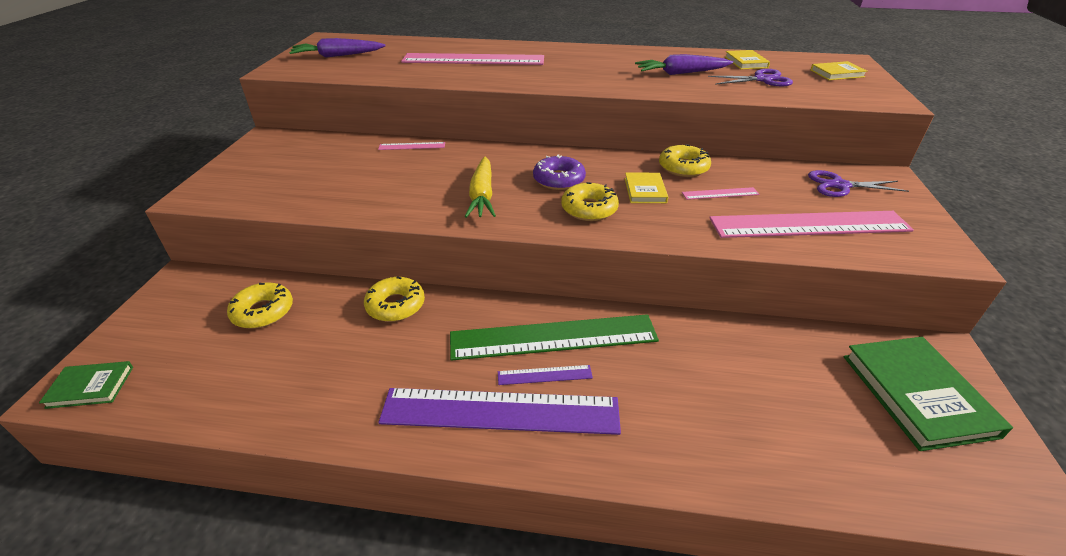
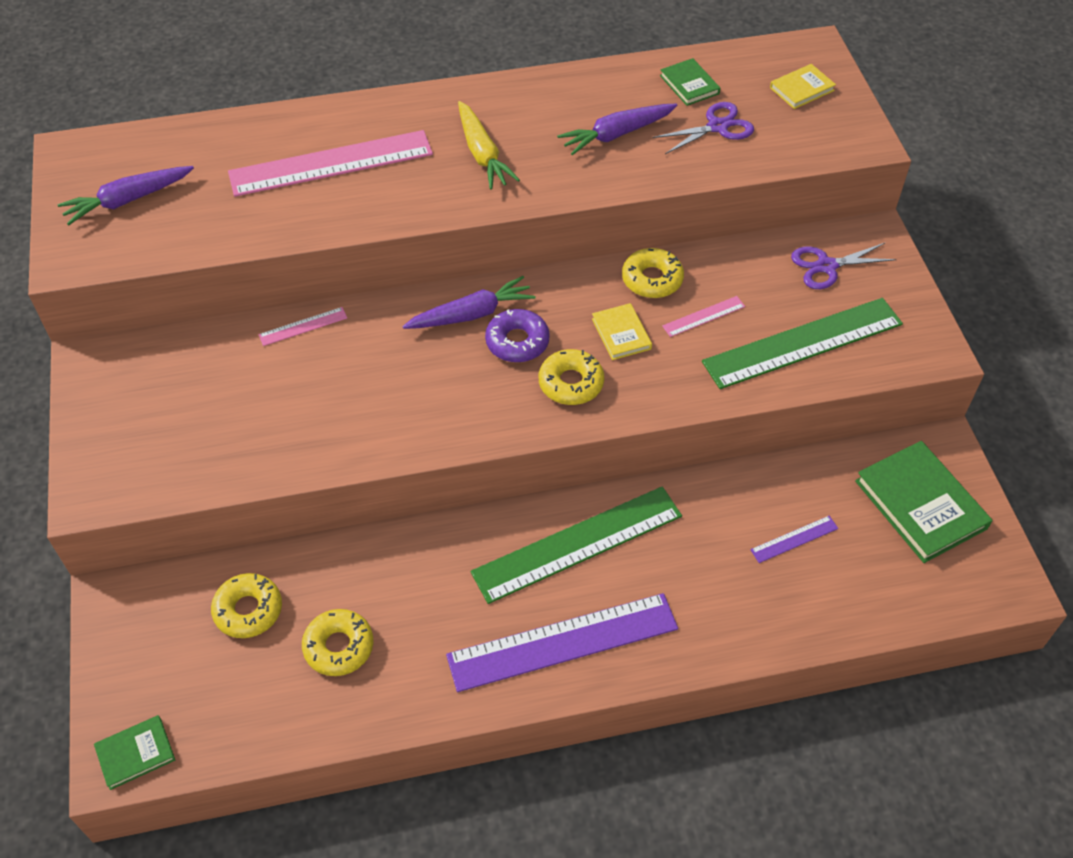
camera: 20 degrees left, 15 degrees up
yellow donut [364,277,425,322] -> yellow donut moved to [302,609,374,676]
yellow carrot [465,157,496,218] -> yellow carrot moved to [458,101,520,190]
purple ruler [498,365,593,385] -> purple ruler moved to [750,516,838,563]
pink ruler [709,211,914,238] -> green ruler [702,298,903,389]
yellow book [725,50,770,69] -> green book [660,58,720,106]
none -> purple carrot [402,276,535,329]

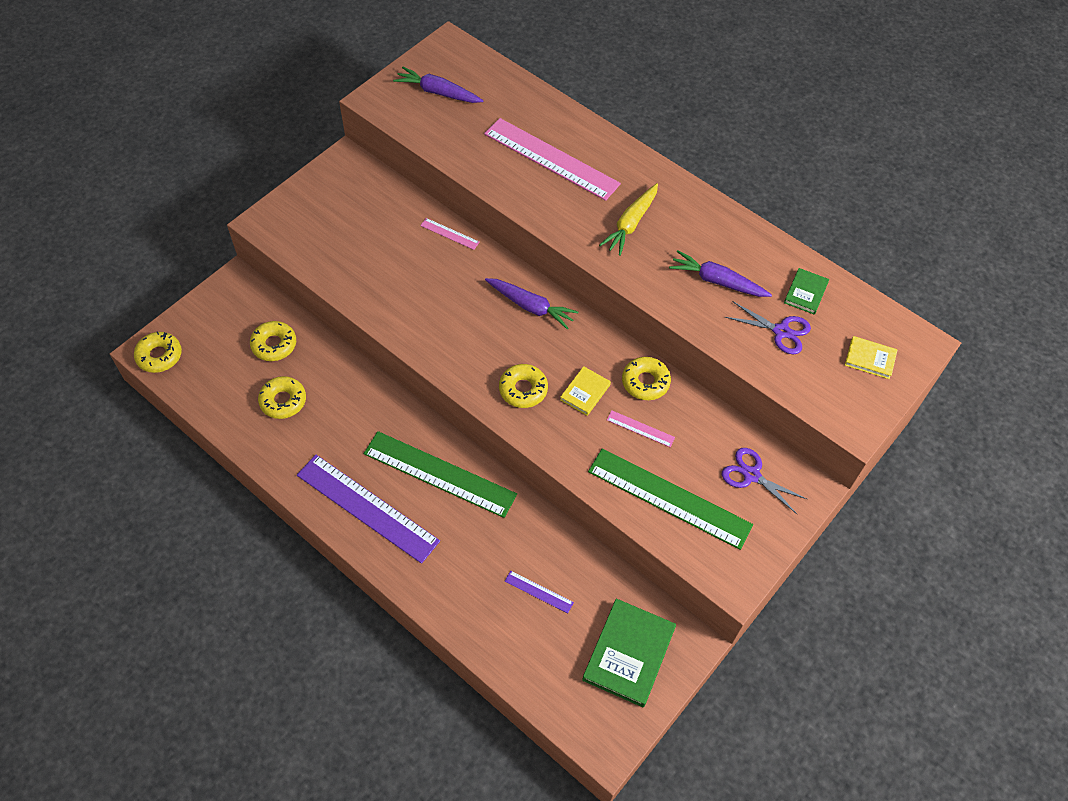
camera: 50 degrees right, 5 degrees up
green book [94,715,175,790] -> yellow donut [134,331,182,373]
purple donut [485,309,550,362] -> none

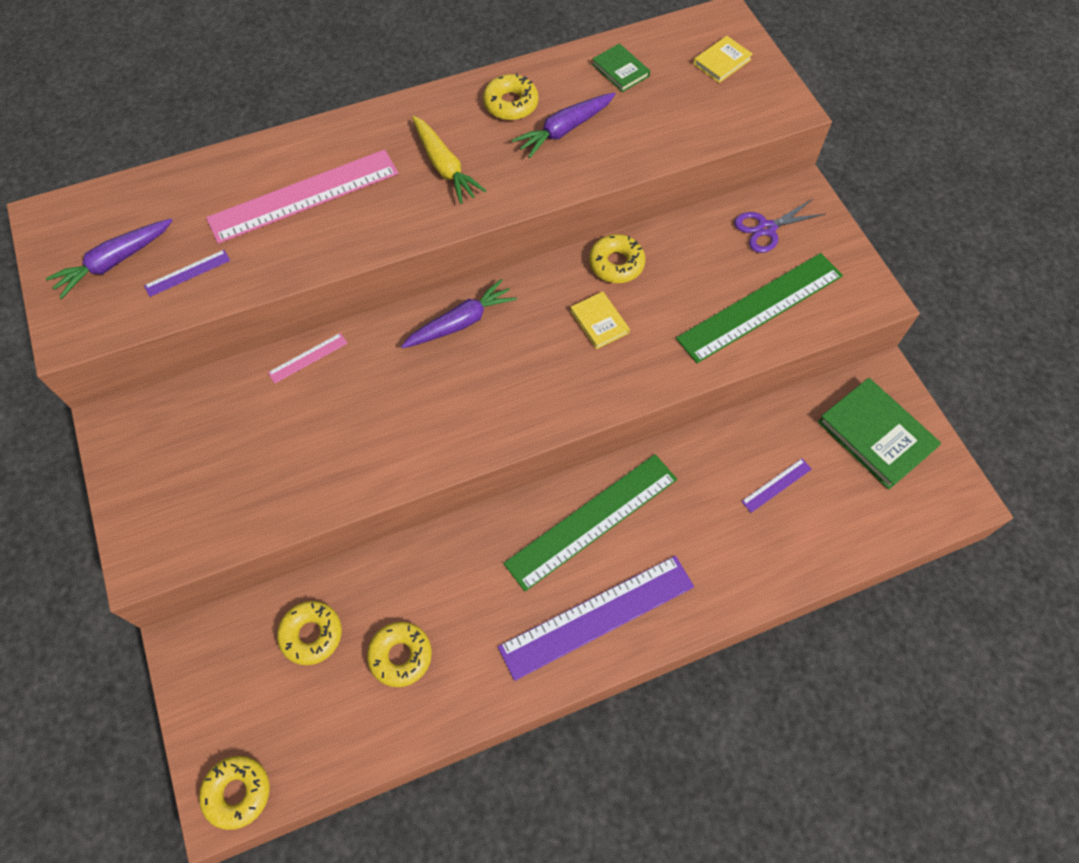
camera: 60 degrees left, 5 degrees up
yellow donut [499,364,548,408] -> yellow donut moved to [483,73,539,120]
pink ruler [607,410,675,447] -> none
purple scissors [725,301,811,354] -> none
none -> purple ruler [144,250,230,297]

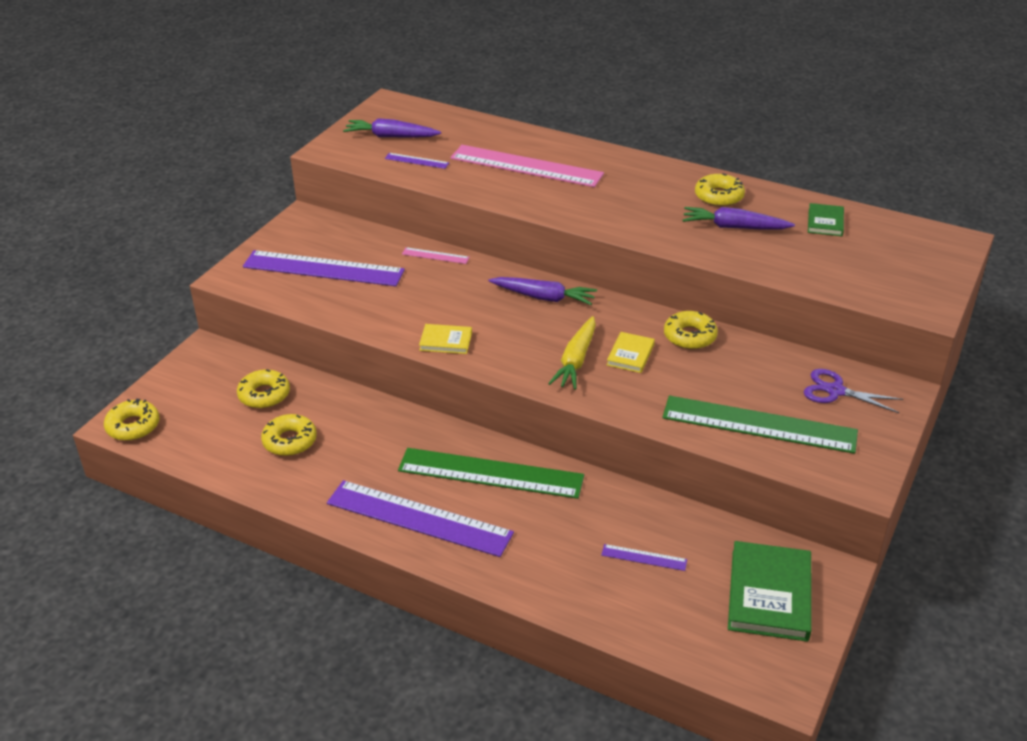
camera: 50 degrees right, 25 degrees down
yellow carrot [412,116,486,204] -> yellow carrot moved to [548,316,596,390]
yellow book [693,36,753,83] -> yellow book moved to [419,324,472,354]
none -> purple ruler [243,250,405,286]

